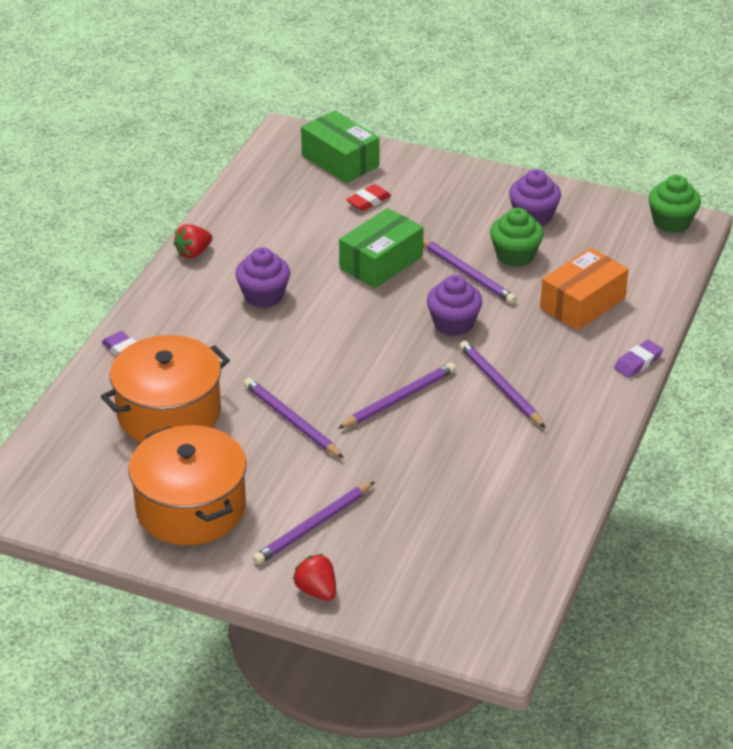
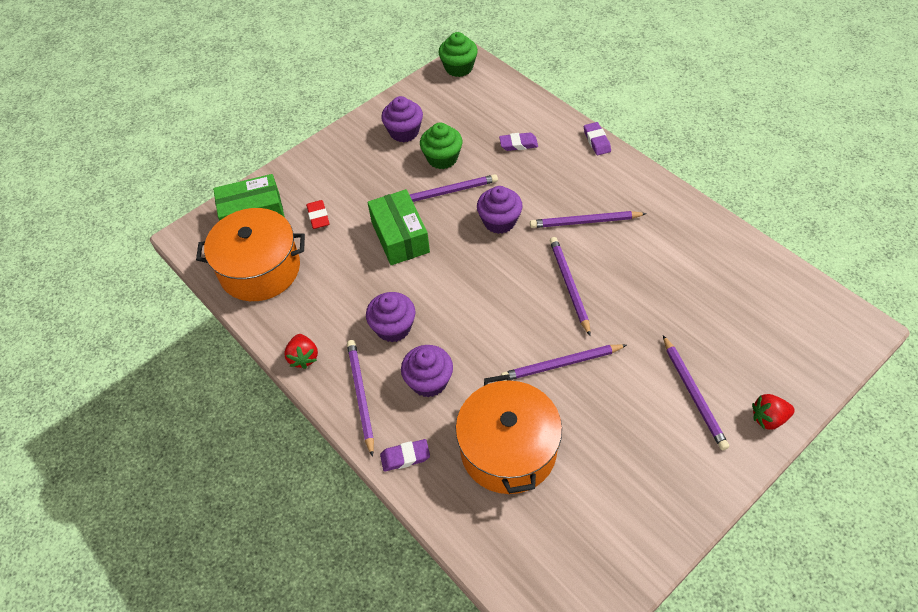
camera: 60 degrees left, 15 degrees up
orange pot [128,425,246,545] -> orange pot moved to [196,208,305,301]
orange box [540,248,629,331] -> purple eraser [499,132,538,151]
none -> purple pencil [347,340,374,457]
none -> purple cupcake [401,345,453,398]

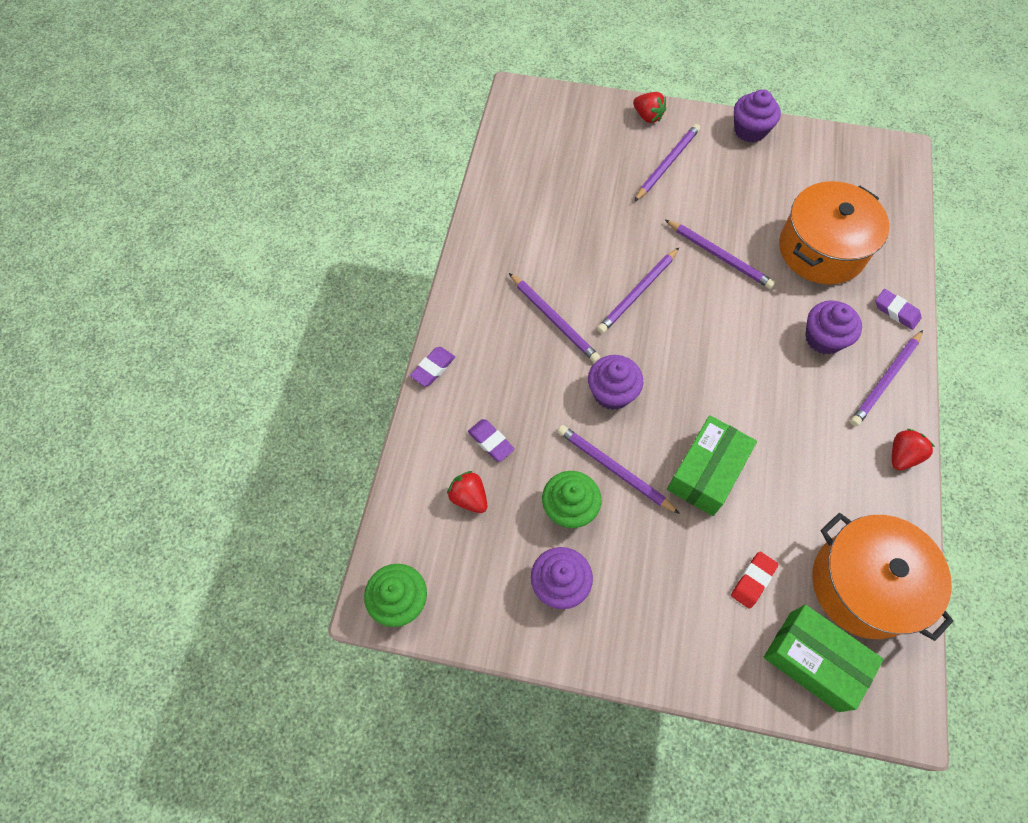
camera: 130 degrees left, 10 degrees up
purple cupcake [366,292,416,342] -> purple cupcake moved to [734,89,781,143]
none -> red strawberry [447,471,487,513]

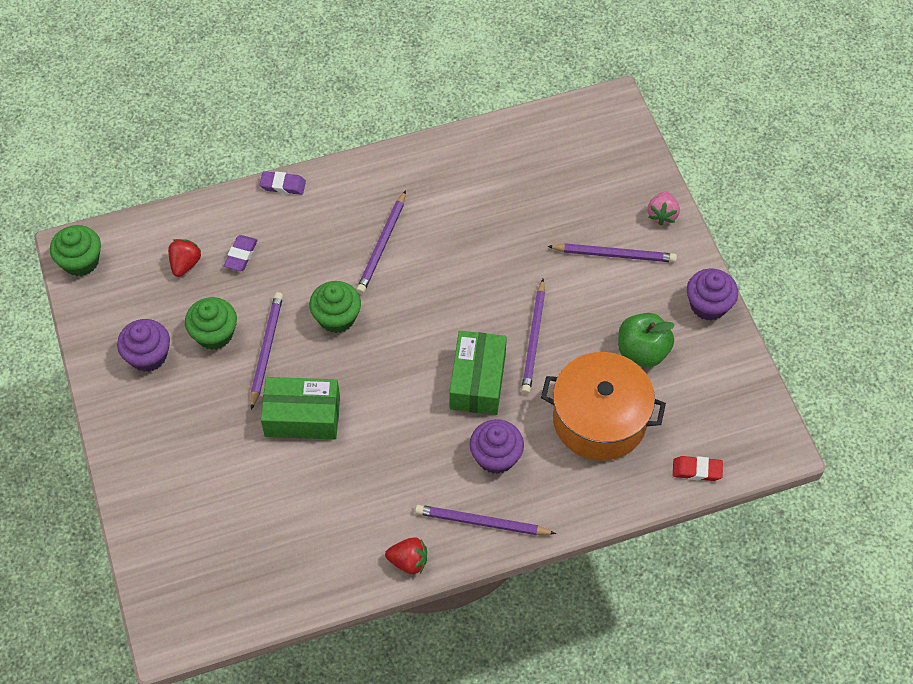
camera: 60 degrees right, 5 degrees down
purple cupcake [588,355,643,410] -> green cupcake [309,281,361,333]
purple pencil [597,248,679,333] -> none
red strawberry [633,92,666,123] -> pink strawberry [647,191,680,226]
red eraser [731,552,778,609] -> red eraser moved to [673,456,723,481]
green box [764,605,884,712] -> green box moved to [449,331,507,415]
orange pot [812,513,954,641] -> none
purple eraser [876,289,922,330] -> none
none -> green apple [618,313,675,367]

